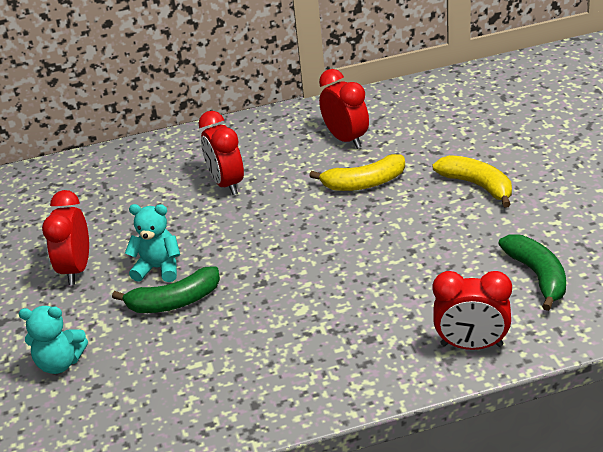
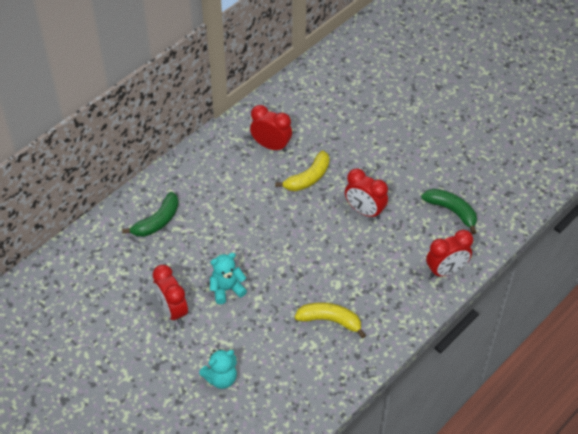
camera: 35 degrees left, 15 degrees up
green banana [112,266,220,313] -> green banana moved to [122,192,179,237]
red clock [199,111,244,195] -> red clock moved to [345,168,388,219]
yellow banana [432,155,512,208] -> yellow banana moved to [294,302,366,338]

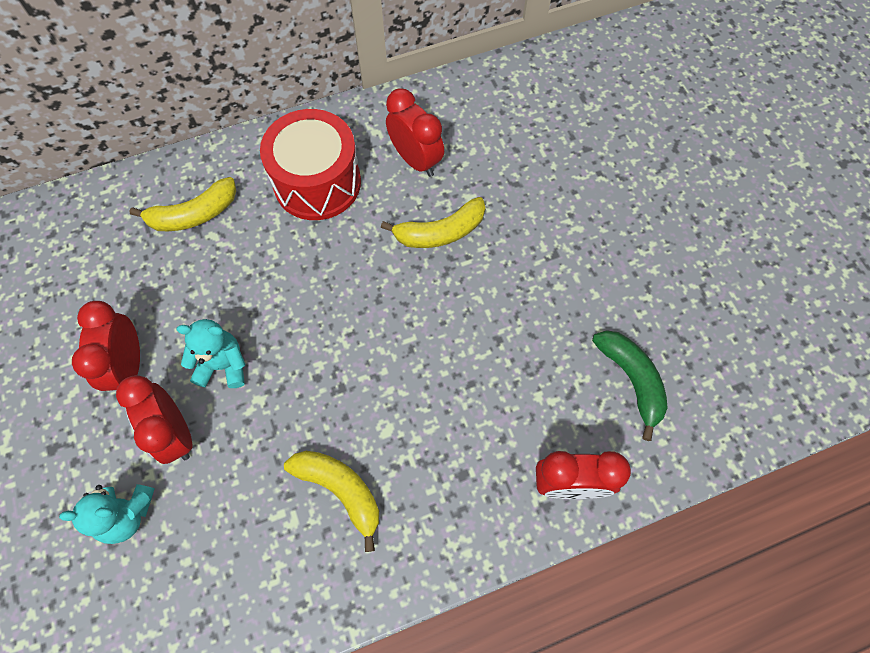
camera: 25 degrees right, 15 degrees up
green banana [122,192,179,237] -> yellow banana [129,177,236,231]
red clock [345,168,388,219] -> red clock moved to [116,375,192,464]
none -> red drum [260,109,361,220]

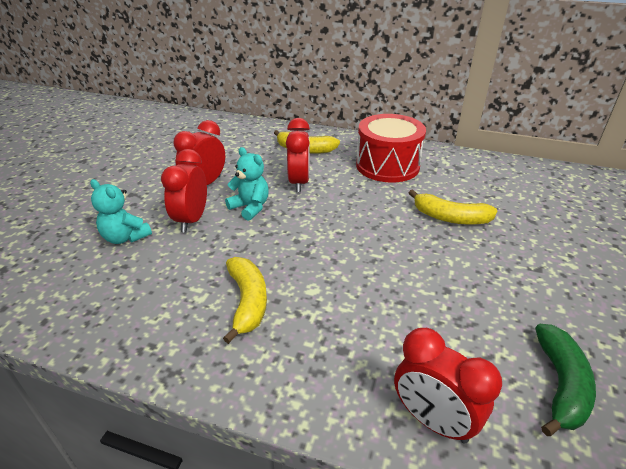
camera: 40 degrees right, 30 degrees down
red clock [386,88,444,177] -> red clock moved to [286,118,310,192]

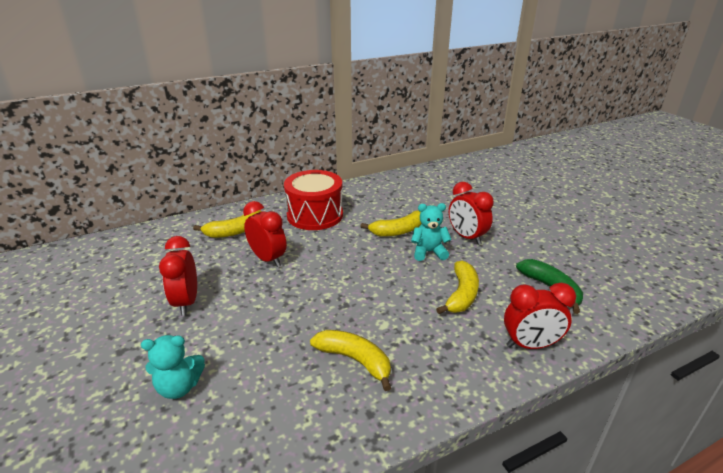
camera: 45 degrees left, 5 degrees down
red clock [161,149,207,232] -> red clock moved to [449,182,494,245]
turquoise teddy bear [225,147,269,221] -> turquoise teddy bear moved to [411,203,452,261]
none -> yellow banana [436,261,479,314]

